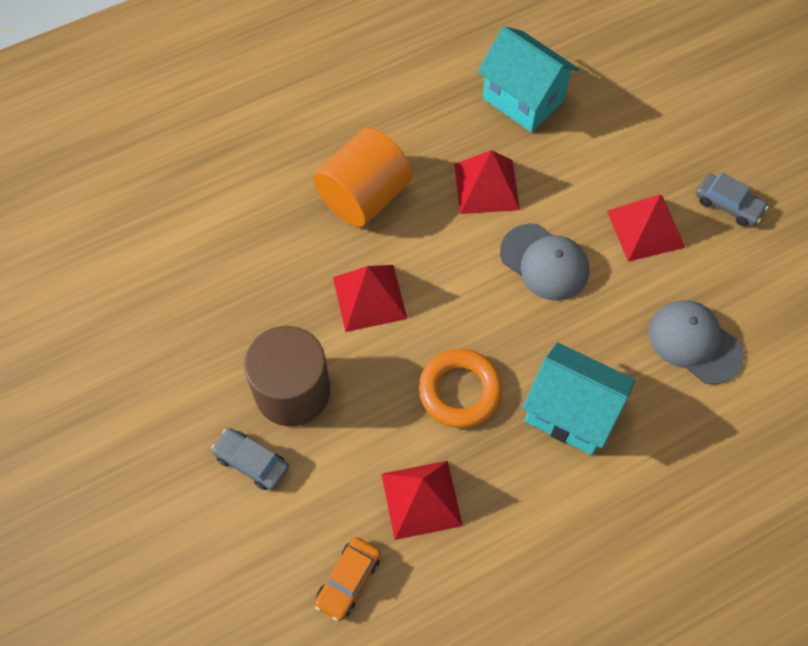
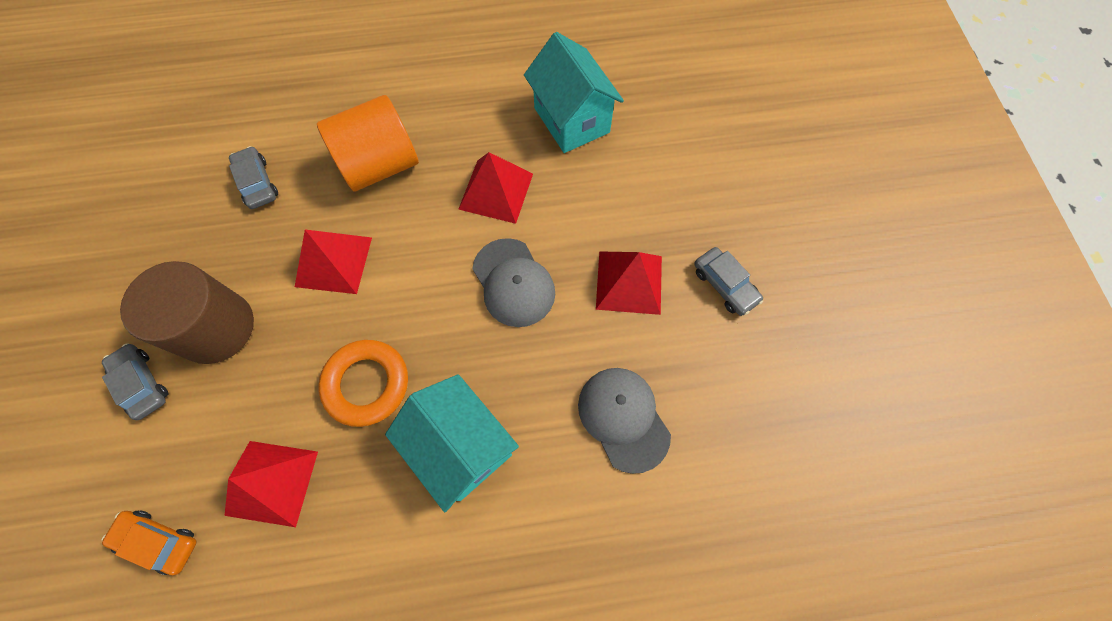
camera: 20 degrees right, 5 degrees up
orange car [314,537,381,621] -> orange car turned 60 degrees clockwise [102,510,197,575]
none -> grey car [229,146,278,209]

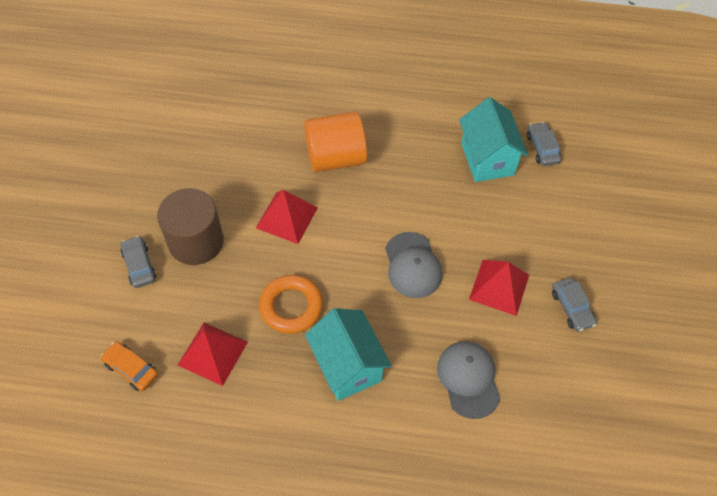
camera: 15 degrees right, 10 degrees down
grey car [229,146,278,209] -> grey car moved to [527,122,561,166]
red pyramid [458,152,533,224] -> none

